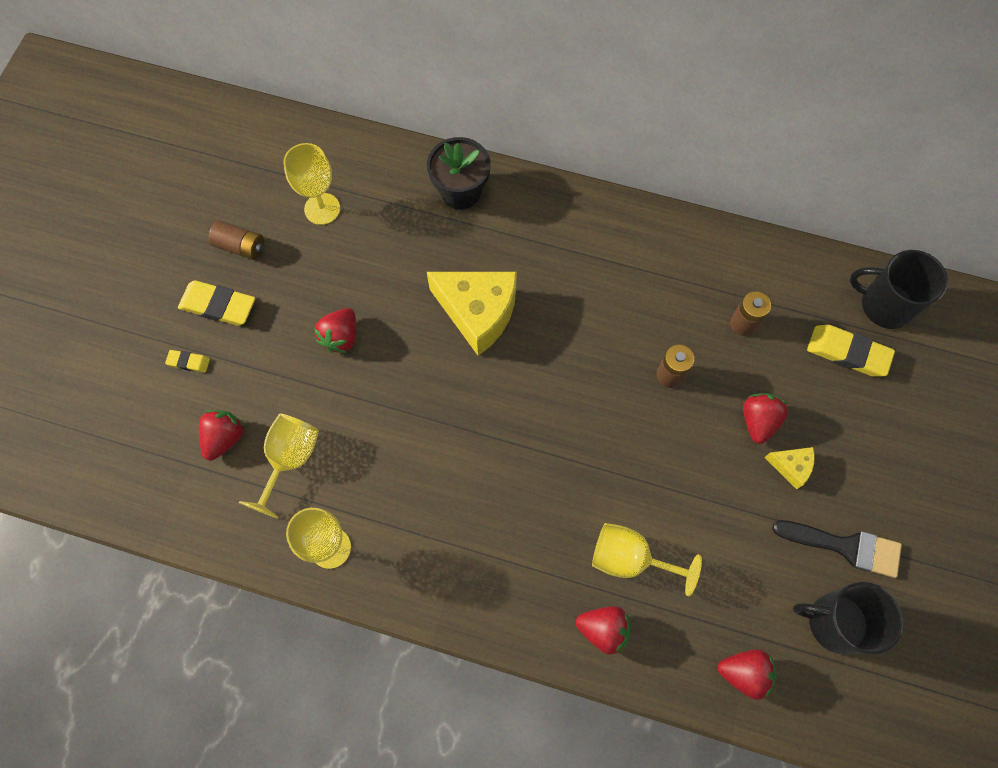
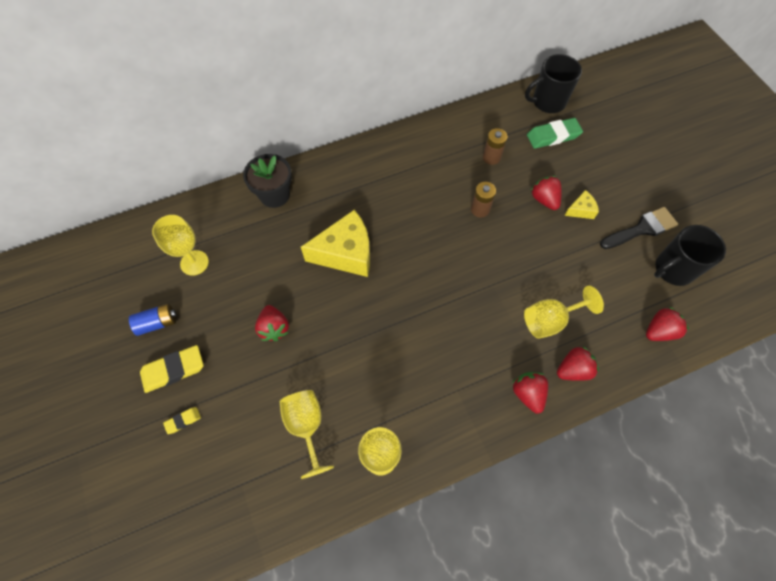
camera: 40 degrees left, 5 degrees down
red strawberry [199,410,245,461] -> red strawberry moved to [512,372,548,414]
brown battery [209,221,264,260] -> blue battery [129,304,176,336]
yellow eraser [807,325,895,377] -> green eraser [527,118,583,149]

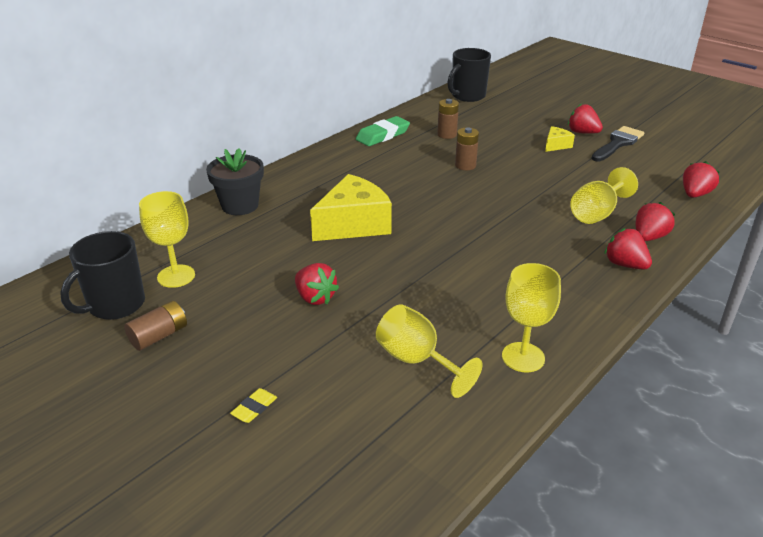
camera: 25 degrees left, 30 degrees down
blue battery [129,304,176,336] -> brown battery [124,301,187,351]
yellow eraser [140,345,204,393] -> none
green eraser [527,118,583,149] -> green eraser moved to [356,116,410,146]
red strawberry [530,176,561,210] -> red strawberry moved to [568,104,603,134]
black mug [654,225,726,286] -> black mug moved to [60,231,145,320]

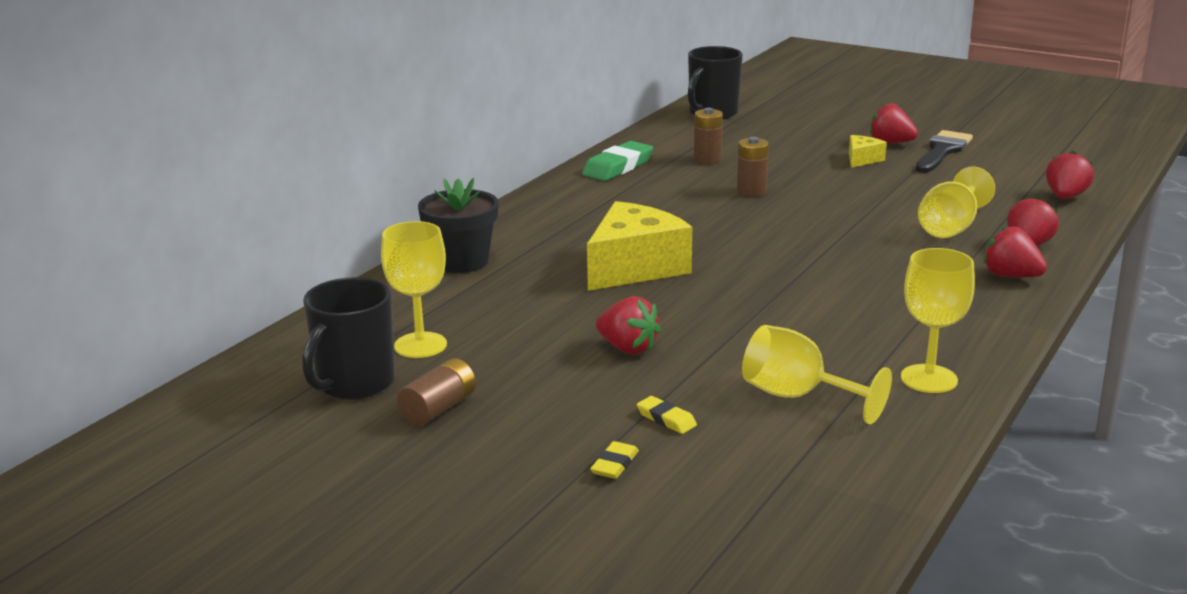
camera: 10 degrees left, 10 degrees down
none -> yellow eraser [637,396,697,434]

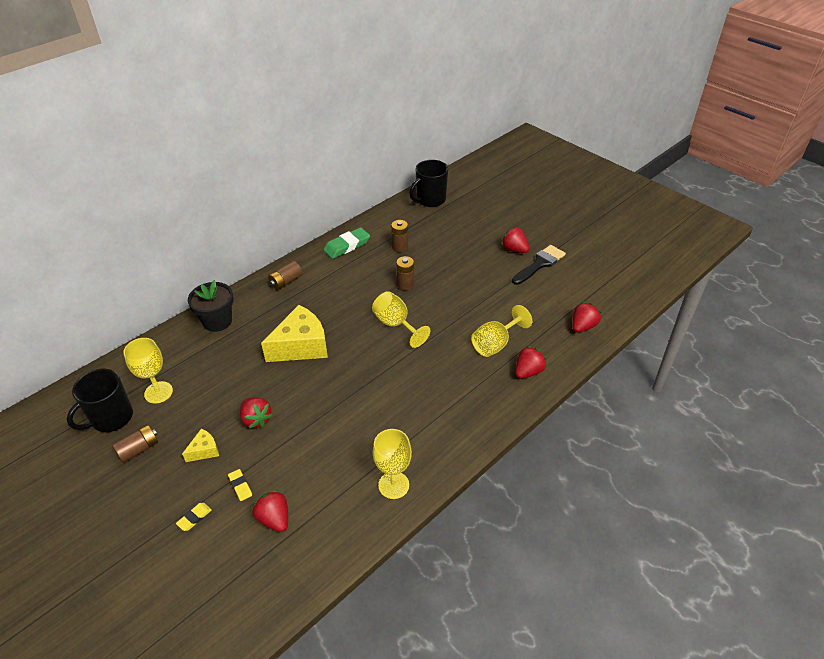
camera: 15 degrees right, 20 degrees up
yellow goblet [742,325,892,424] -> yellow goblet moved to [372,291,430,348]
yellow cheese [849,135,887,168] -> yellow cheese moved to [182,429,219,462]
red strawberry [983,225,1047,278] -> red strawberry moved to [253,490,288,532]
none -> brown battery [268,261,302,290]

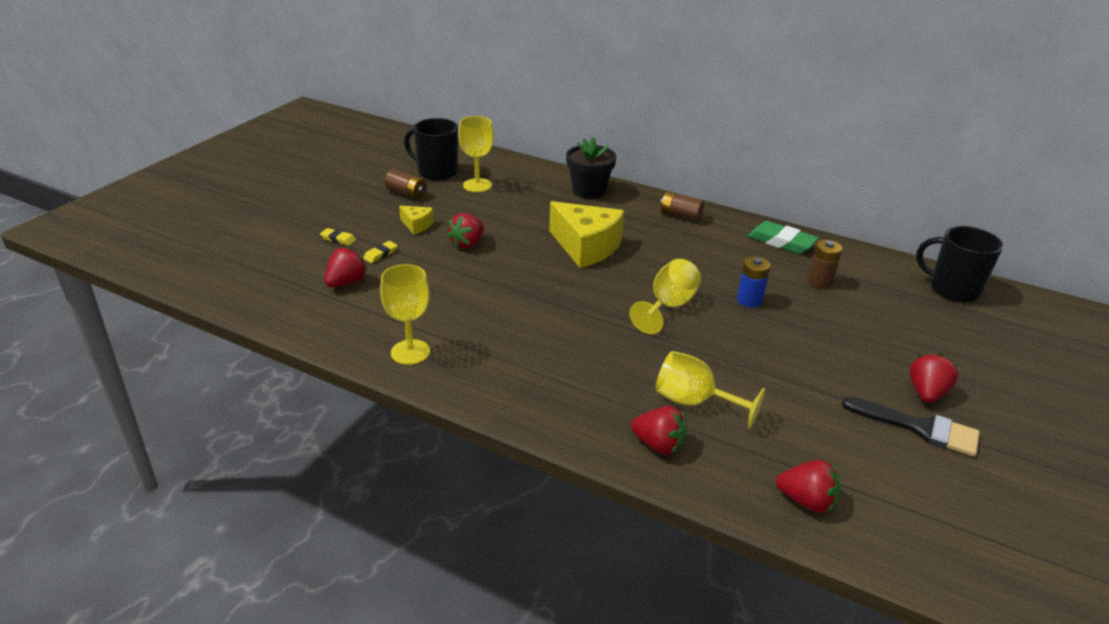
camera: 70 degrees right, 10 degrees down
brown battery [396,256,414,290] -> blue battery [737,257,770,308]

